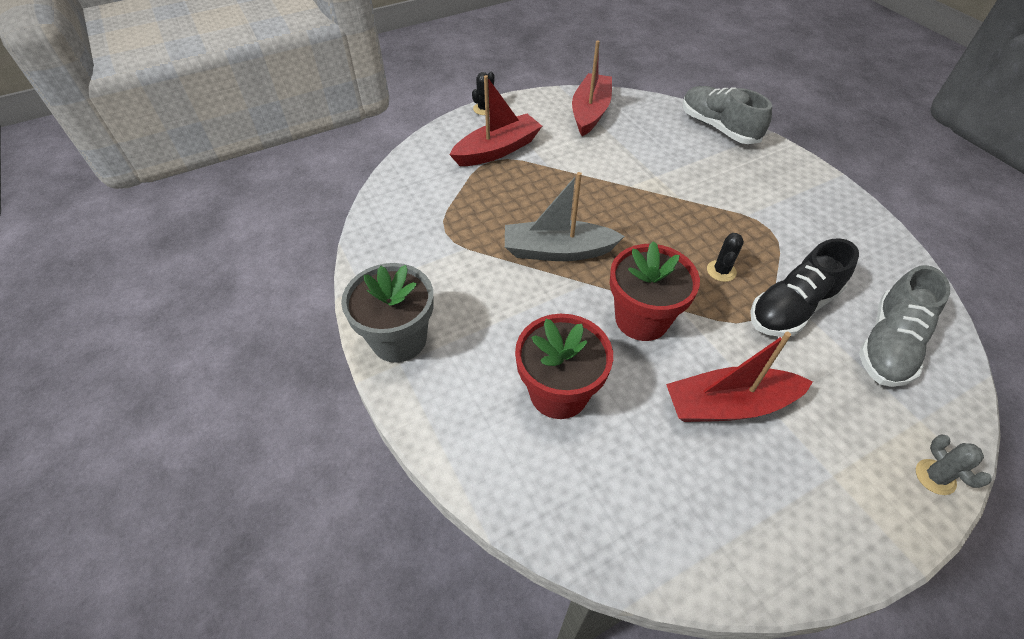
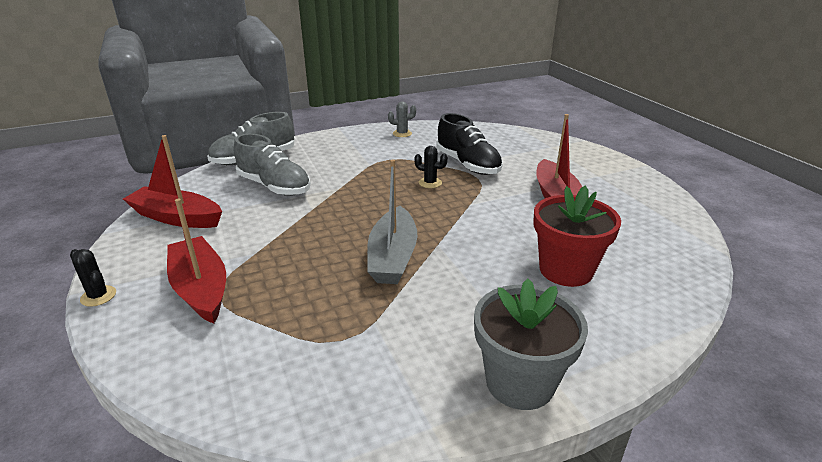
camera: 85 degrees left, 20 degrees down
red flower pot [610,241,700,341] -> none
grey shoe [859,265,950,387] -> grey shoe moved to [234,134,311,196]
grey cactus [916,435,992,495] -> grey cactus moved to [388,101,416,137]

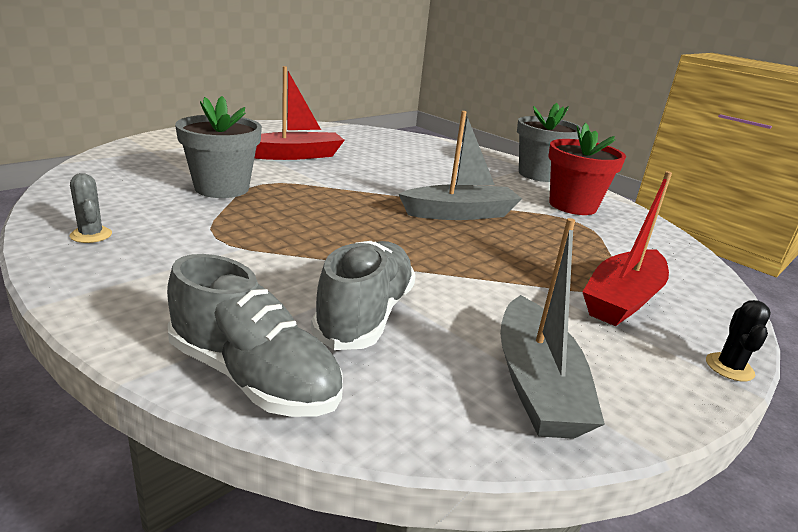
camera: 115 degrees left, 5 degrees down
red boat [123,135,222,228] -> grey boat [500,218,605,439]
black cactus [414,146,448,188] -> none
black shoe [437,113,503,175] -> grey flower pot [175,96,262,198]
red flower pot [533,186,621,287] -> red flower pot moved to [548,123,626,215]

